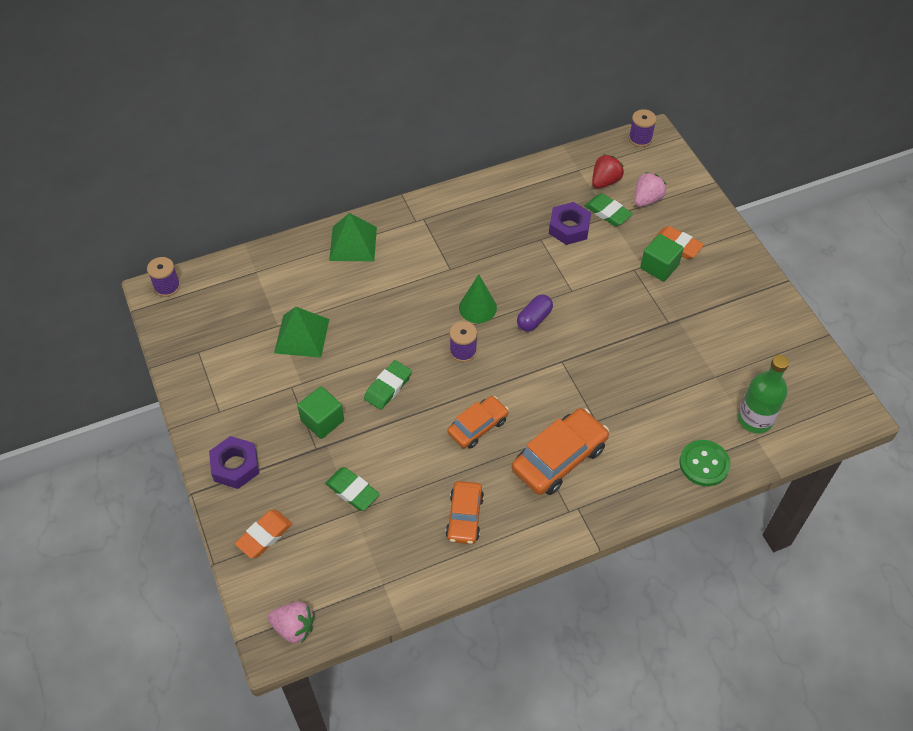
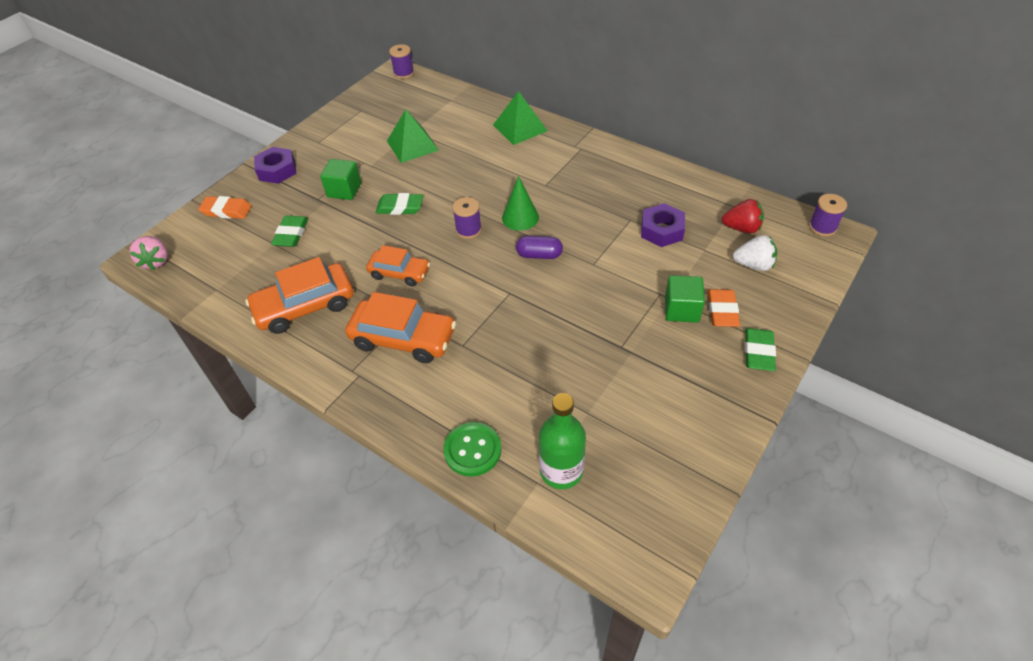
camera: 60 degrees right, 5 degrees down
orange car [445,481,484,544] -> orange car [245,257,354,334], size x1.58
green eraser [585,193,633,226] -> green eraser moved to [745,328,776,371]
pink strawberry [634,172,666,207] -> white strawberry [733,235,777,271]

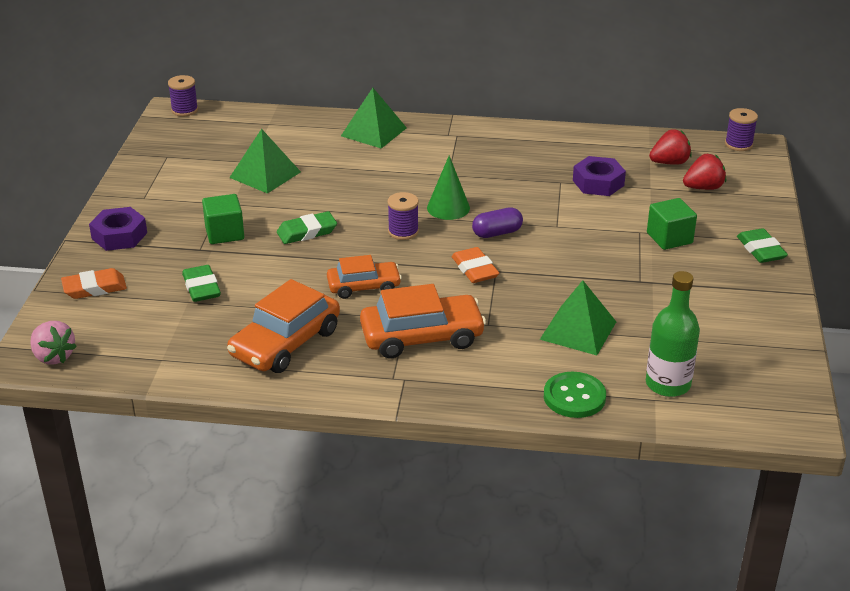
camera: 30 degrees left, 15 degrees down
orange eraser [708,289,740,327] -> orange eraser moved to [452,247,500,283]
white strawberry [733,235,777,271] -> red strawberry [683,154,726,190]
none -> green pyramid [540,280,616,355]

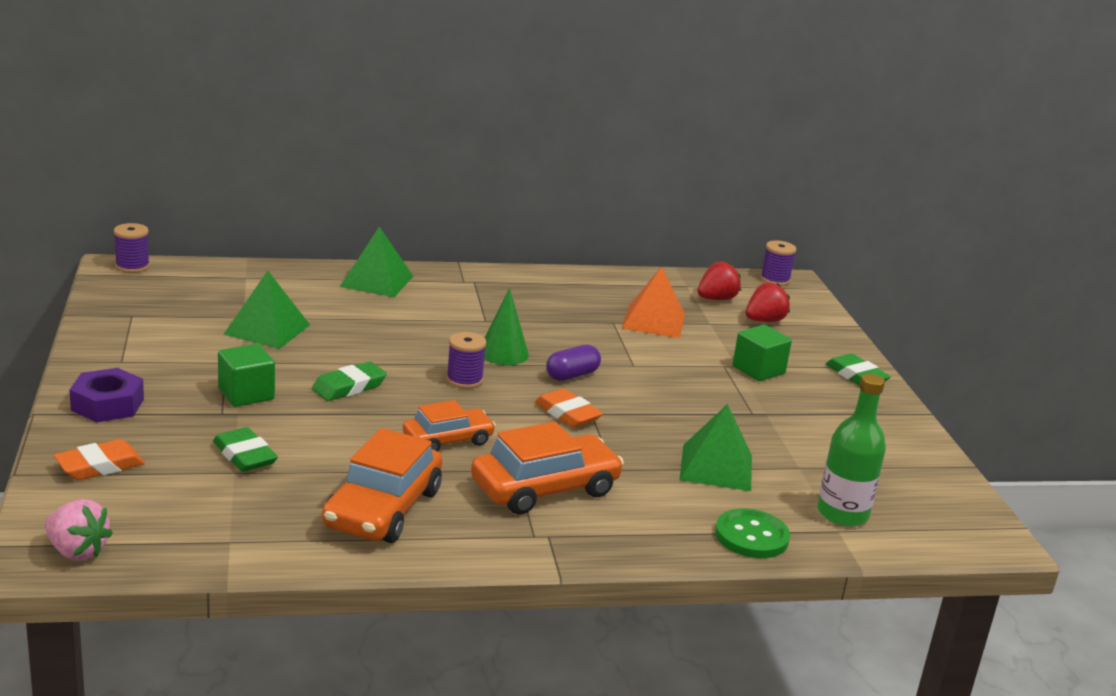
camera: 20 degrees left, 10 degrees down
purple nut [573,156,626,196] -> orange pyramid [622,267,685,338]

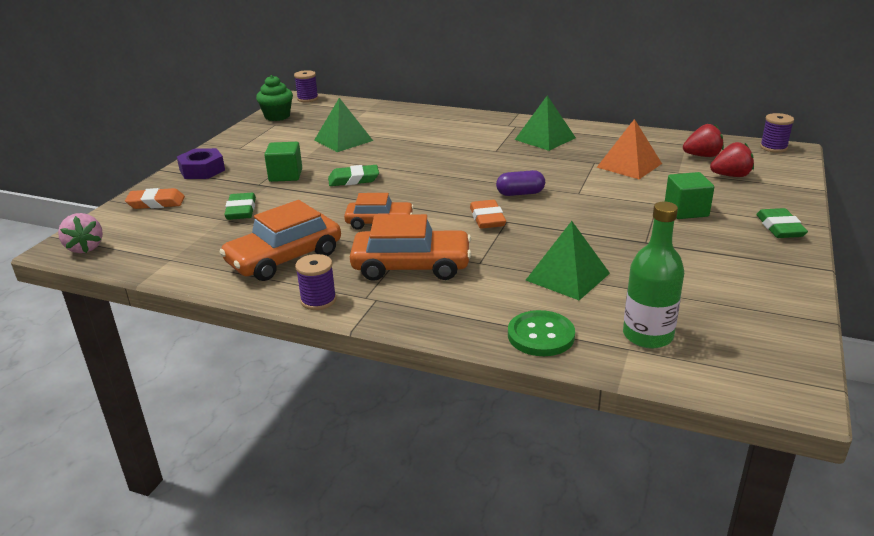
camera: 35 degrees right, 5 degrees up
green pyramid [340,226,413,297] -> green pyramid moved to [515,95,576,151]
purple spool [446,332,486,389] -> purple spool moved to [295,254,337,310]
green cone [484,288,529,365] -> none
none -> green cupcake [256,75,293,121]

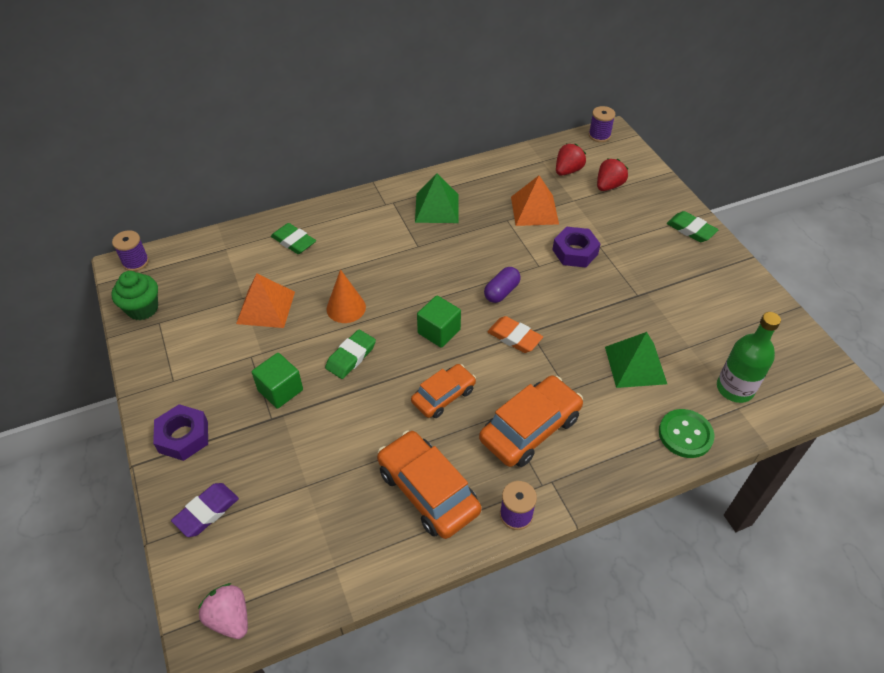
camera: 45 degrees left, 20 degrees up
pink strawberry [58,213,103,253] -> pink strawberry turned 150 degrees counterclockwise [198,583,248,639]
orange eraser [125,188,185,209] -> purple eraser [171,483,239,537]
orange car [219,200,341,281] -> orange car turned 135 degrees clockwise [377,430,481,539]
green eraser [224,193,256,220] -> green eraser moved to [271,223,316,254]
green pyramid [314,98,373,152] -> orange pyramid [236,273,295,328]
green cube [665,172,714,219] -> green cube moved to [417,295,461,348]
none -> orange cone [326,269,366,323]
none -> purple nut [552,227,600,268]

